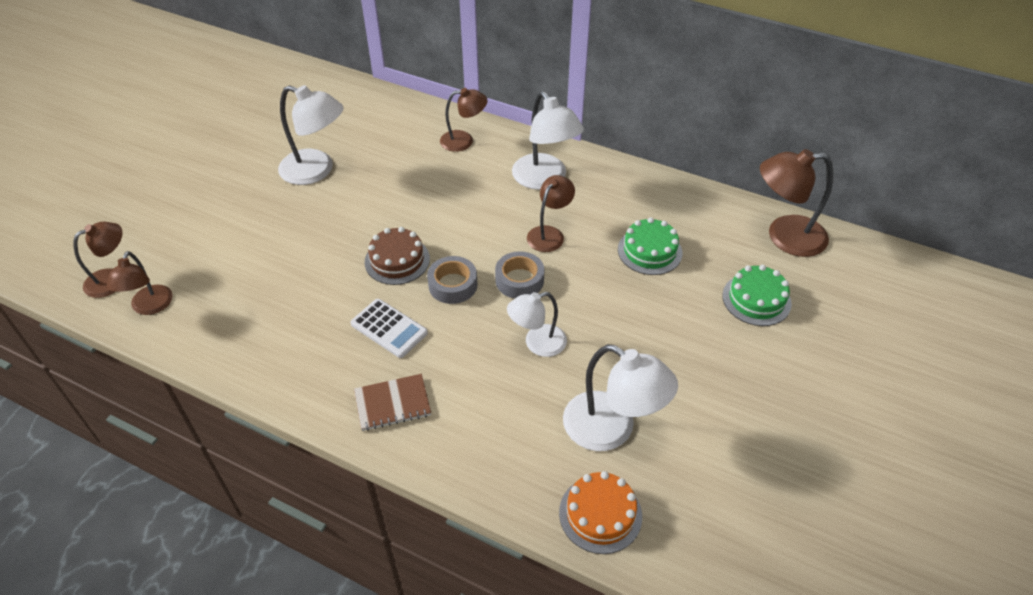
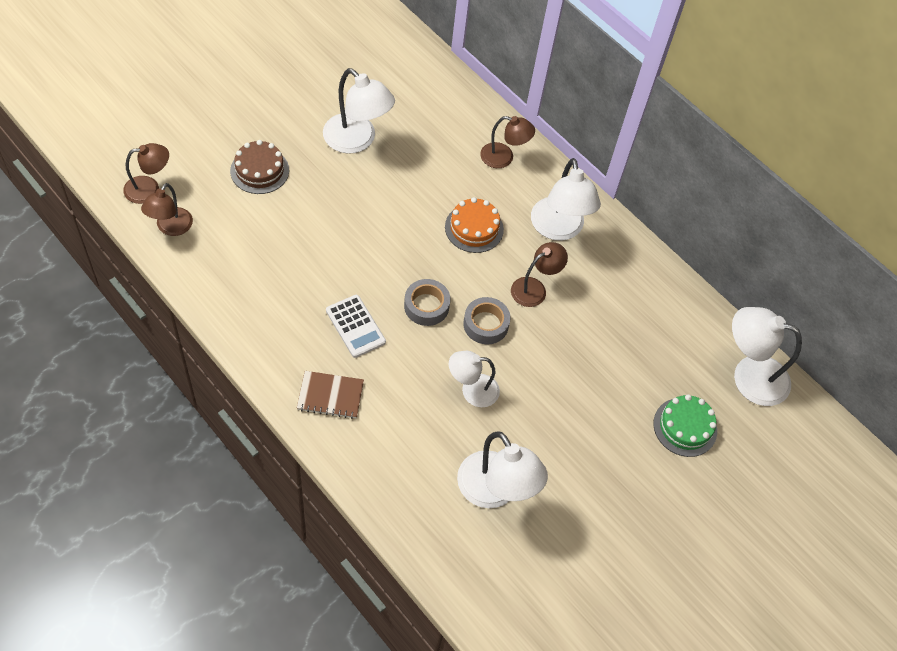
camera: 15 degrees right, 10 degrees up
brown cake [365,227,430,285] -> brown cake moved to [230,140,289,194]
orange cake [559,471,642,554] -> orange cake moved to [445,197,504,253]
green cake [618,217,682,275] -> none
brown lamp [760,149,834,257] -> white lamp [732,307,802,406]

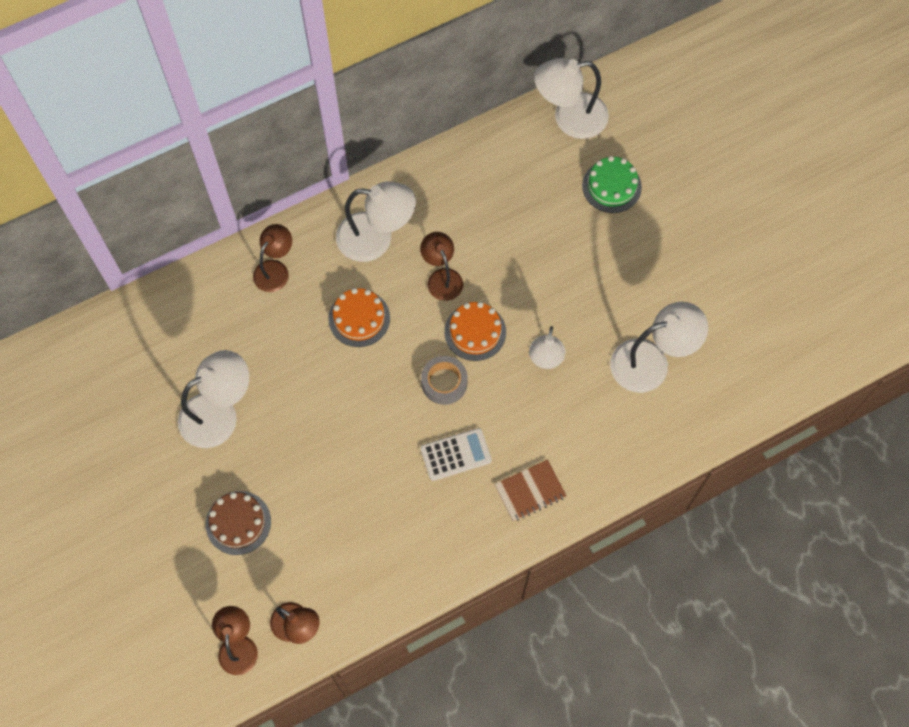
camera: 70 degrees left, 10 degrees up
brown notebook [297,371,364,419] -> brown notebook turned 45 degrees clockwise [494,459,567,521]
grey tape [463,297,511,344] -> orange cake [444,302,506,361]
white lamp [732,307,802,406] -> white lamp turned 45 degrees clockwise [534,58,609,139]

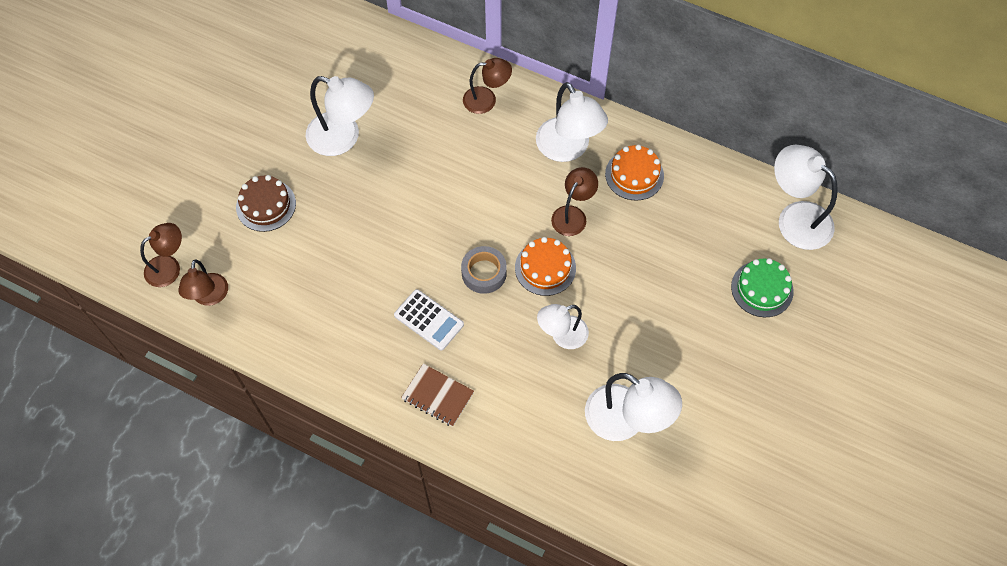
camera: 55 degrees right, 5 degrees down
orange cake [328,288,390,347] -> orange cake moved to [605,145,664,201]

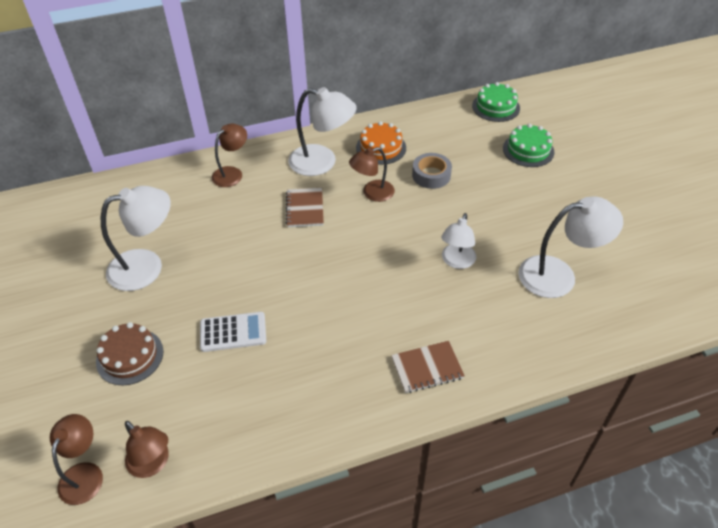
camera: 45 degrees left, 15 degrees down
white calculator [394,289,464,350] -> white calculator moved to [200,312,266,352]
grey tape [461,246,507,294] -> grey tape moved to [412,153,452,189]
orange cake [515,237,576,296] -> none
brown lamp [551,167,598,236] -> brown lamp turned 105 degrees counterclockwise [349,147,395,202]
white lamp [774,145,838,250] -> green cake [472,82,520,122]
none -> brown notebook [286,188,324,227]

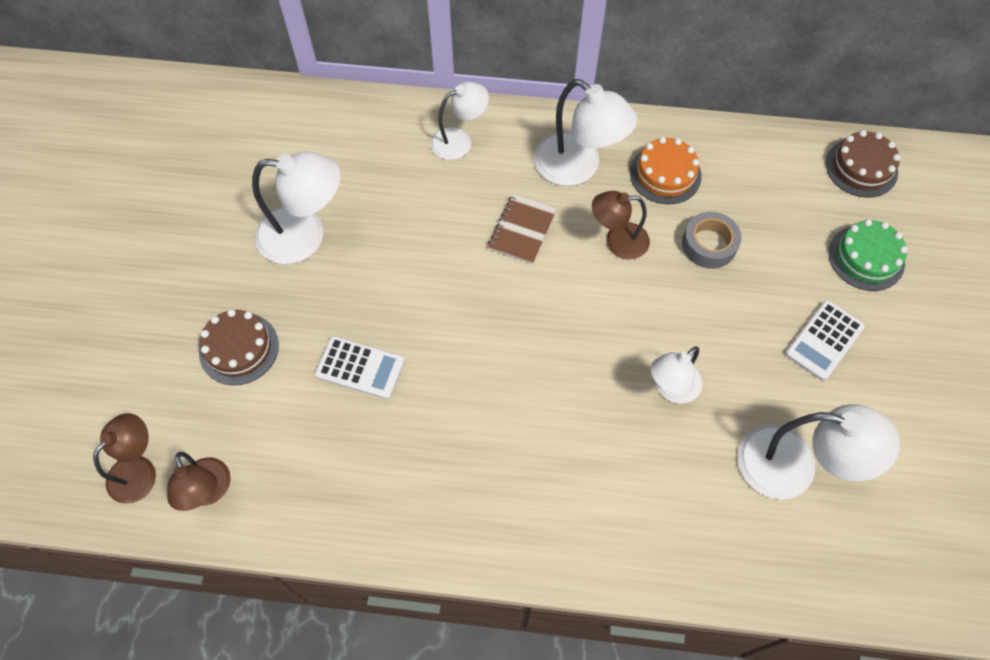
camera: 25 degrees right, 15 degrees up
brown lamp [212,123,247,187] -> white lamp [430,82,489,160]
brown notebook [391,341,465,393] -> none
green cake [472,82,520,122] -> brown cake [826,130,900,198]
none -> white calculator [785,300,865,381]

